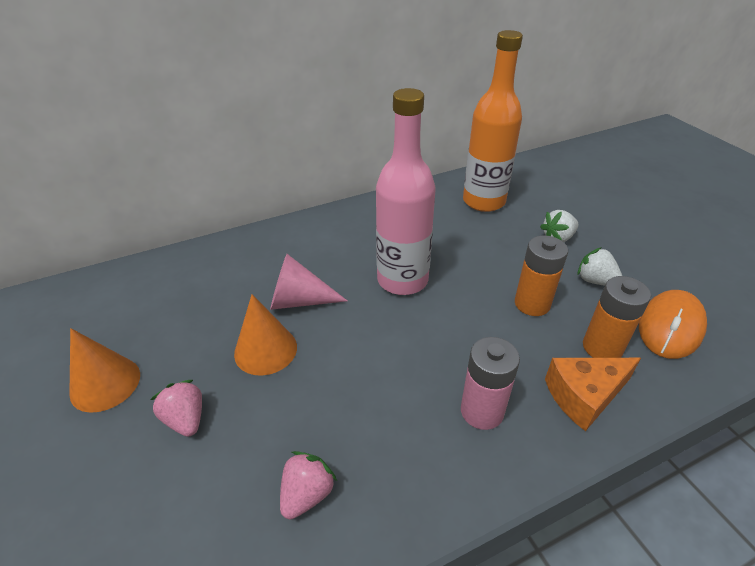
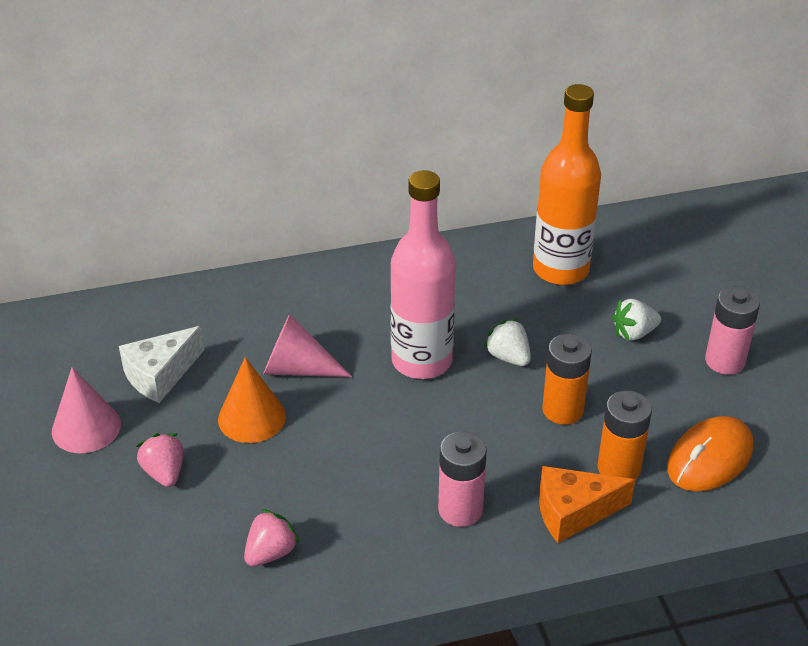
camera: 10 degrees right, 0 degrees up
orange cone [69,328,140,413] -> pink cone [52,367,121,453]
white strawberry [578,247,622,286] -> white strawberry moved to [484,319,531,366]
none -> white cheese [119,326,205,403]
none -> pink battery [705,286,760,375]

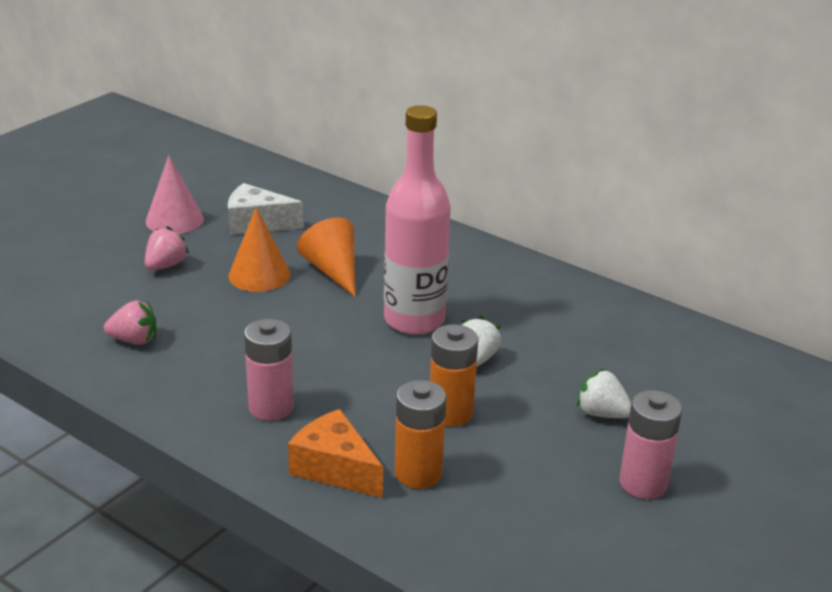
camera: 50 degrees right, 10 degrees down
pink cone [263,314,352,377] -> orange cone [297,217,356,297]
orange bottle [533,84,601,285] -> none
orange mouse [667,416,753,491] -> none

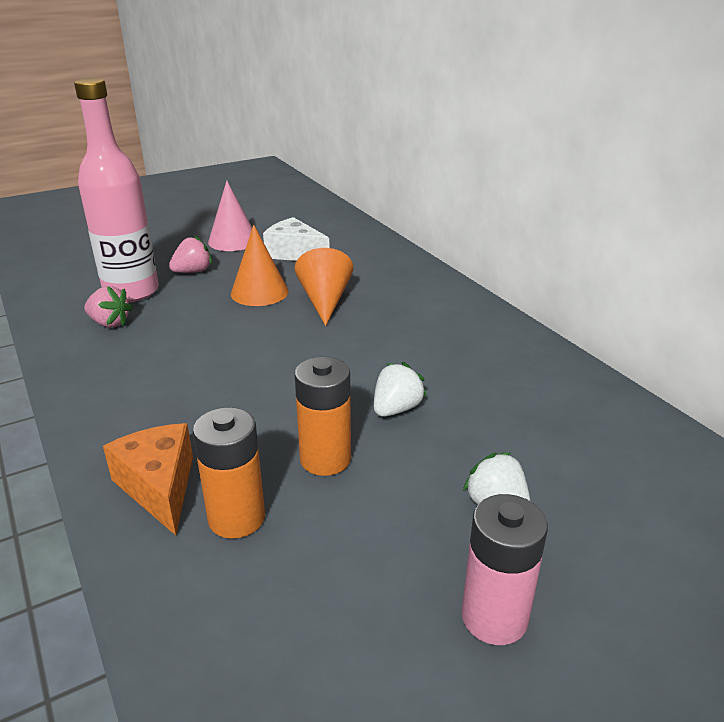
camera: 25 degrees right, 0 degrees up
pink battery [244,319,294,421] -> none
pink bottle [384,105,451,335] -> pink bottle moved to [74,78,159,302]

